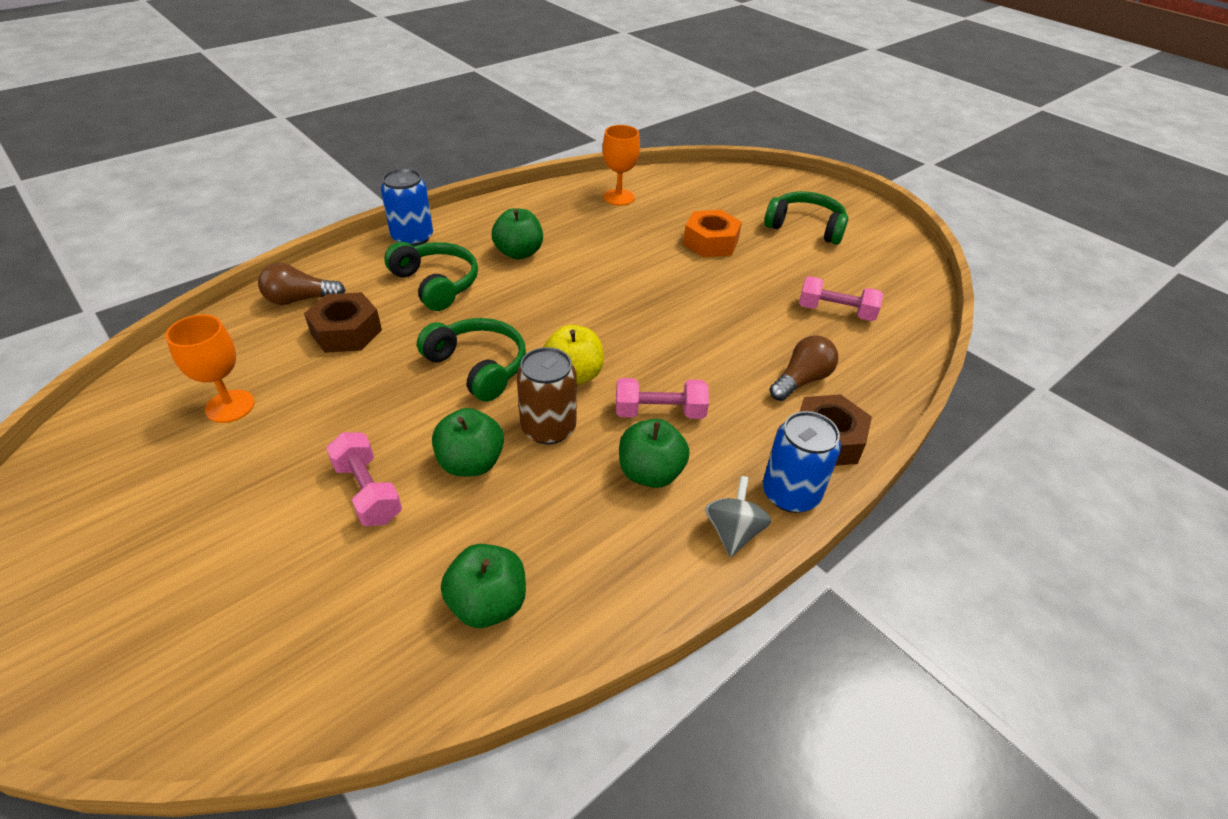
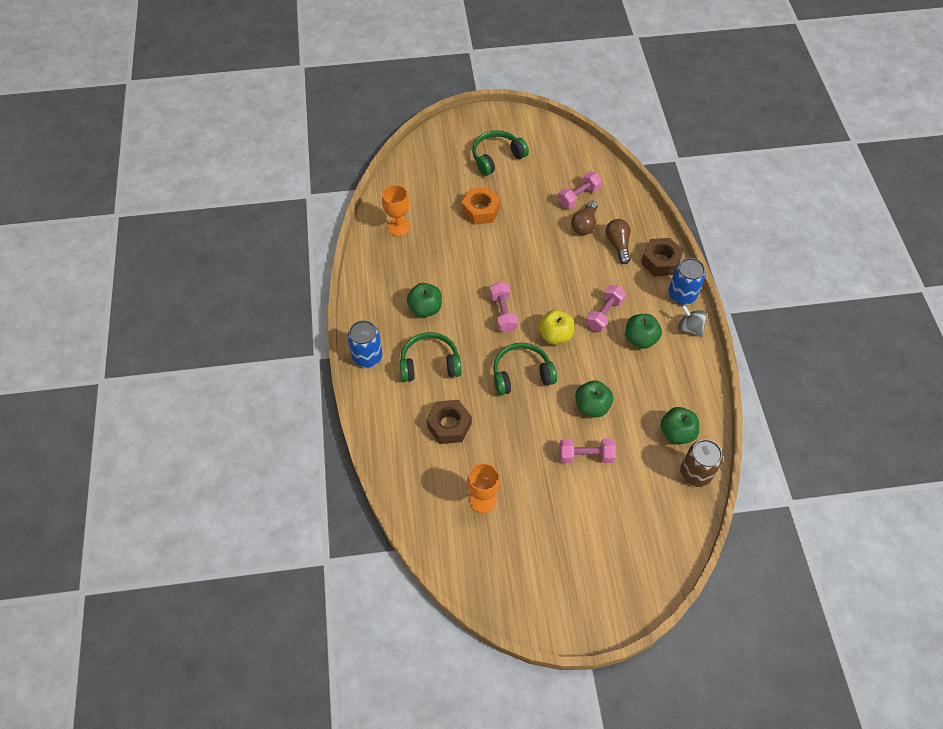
camera: 55 degrees left, 15 degrees up
brown light bulb [258,263,346,305] -> brown light bulb moved to [571,201,598,235]
brown can [517,347,577,444] -> brown can moved to [680,439,723,487]
none -> pink dumbbell [490,282,518,332]

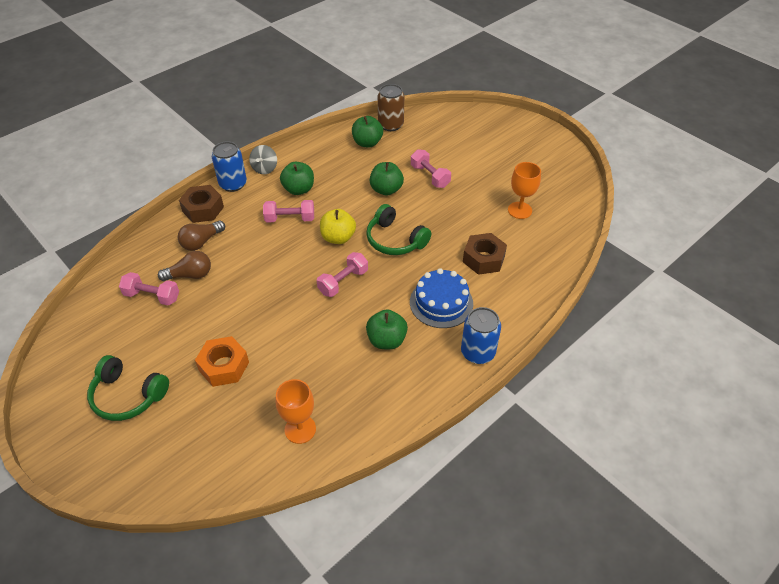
camera: 125 degrees left, 10 degrees down
green headphones [400,332,461,382] -> blue cake [410,268,473,328]

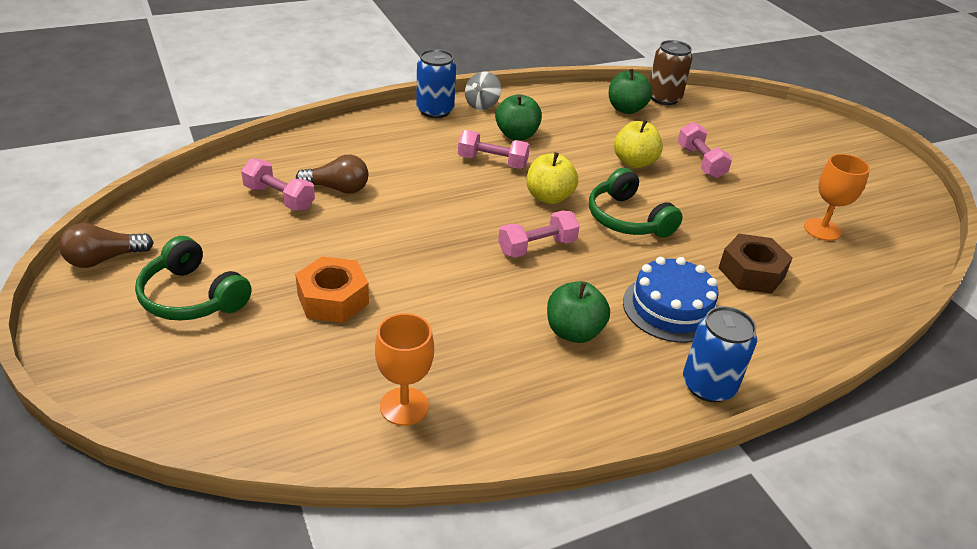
camera: 15 degrees right, 10 degrees down
brown light bulb [178,221,225,251] -> brown light bulb moved to [59,223,154,268]
brown nut [179,185,224,223] -> none
green apple [369,162,404,196] -> yellow apple [614,120,663,168]

